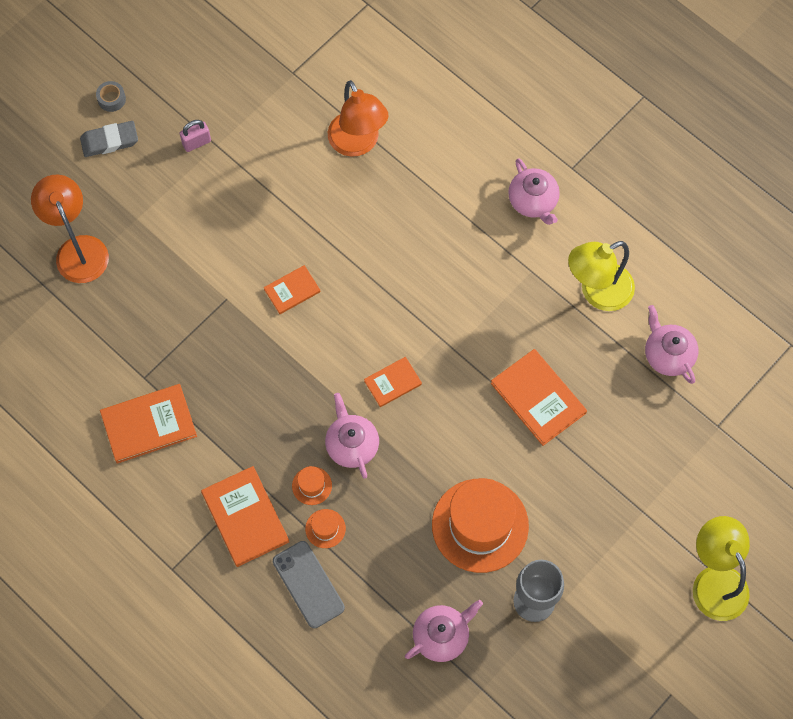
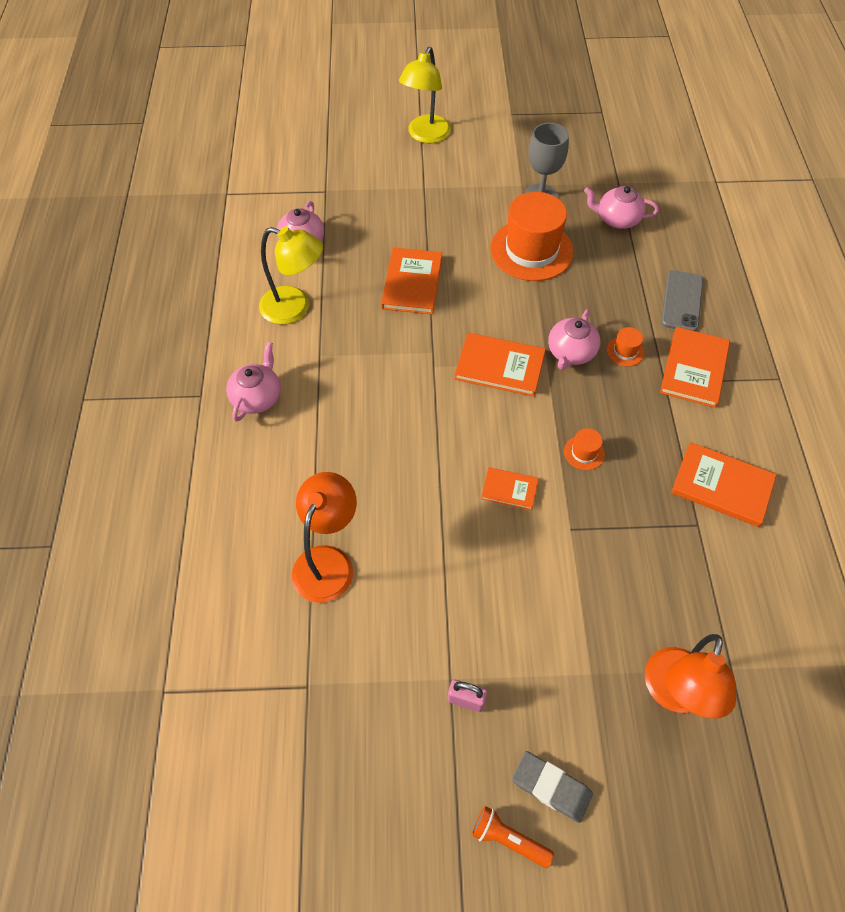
camera: 135 degrees left, 10 degrees down
grey tape [96,81,126,112] -> orange flashlight [472,806,554,868]
orange hat [305,509,346,548] -> orange hat moved to [564,428,605,470]
orange book [364,357,422,407] -> orange book [455,333,546,397], size x1.72

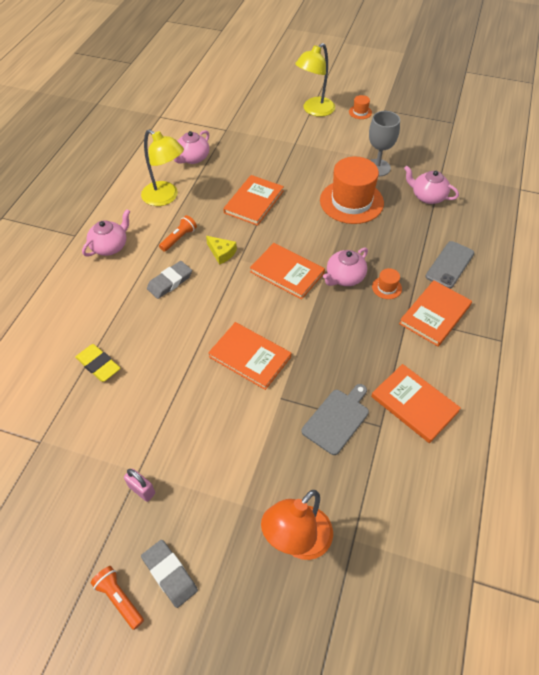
camera: 20 degrees right, 5 degrees down
orange lamp [292,472,357,603] -> yellow eraser [75,344,121,382]
orange book [481,467,539,510] -> orange book [208,322,291,390], size x1.72
orange hat [564,428,605,470] -> orange hat moved to [349,95,372,119]
none -> grey eraser [147,261,192,299]
none -> orange flashlight [159,215,197,252]
none -> yellow cheese [206,236,237,265]
none -> grey cutting board [301,384,369,455]

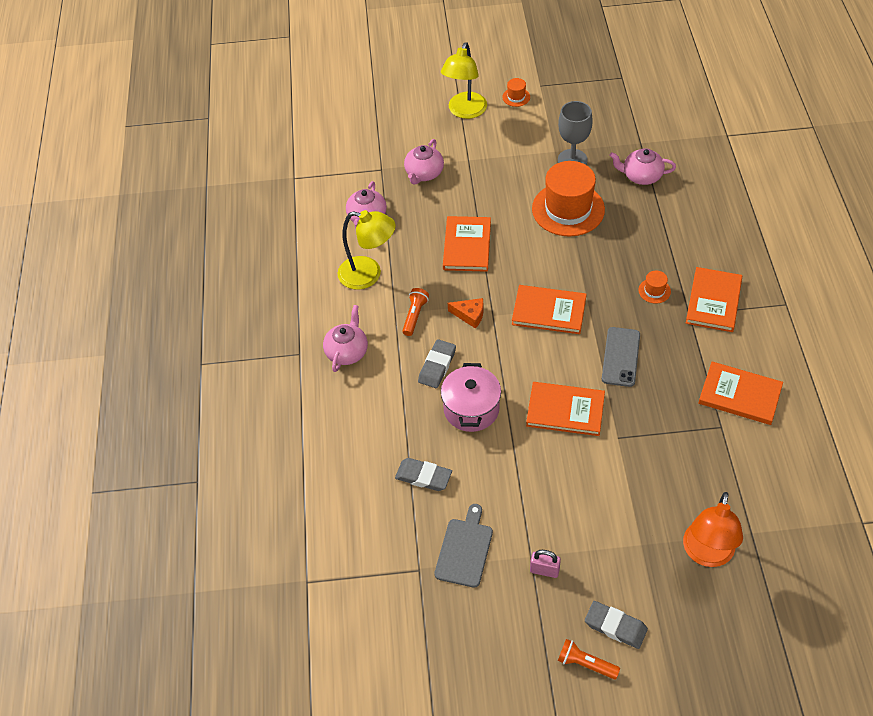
camera: 20 degrees left, 0 degrees up
yellow eraser [75,344,121,382] -> grey eraser [395,458,452,491]
yellow cheese [206,236,237,265] -> orange cheese [448,298,484,329]
grey cutting board [301,384,369,455] -> grey cutting board moved to [434,504,493,588]
pink teapot [323,248,368,286] -> pink teapot moved to [404,139,444,185]
grey phone [426,241,474,289] -> grey phone moved to [602,327,640,387]
none -> pink pot [441,363,501,432]

